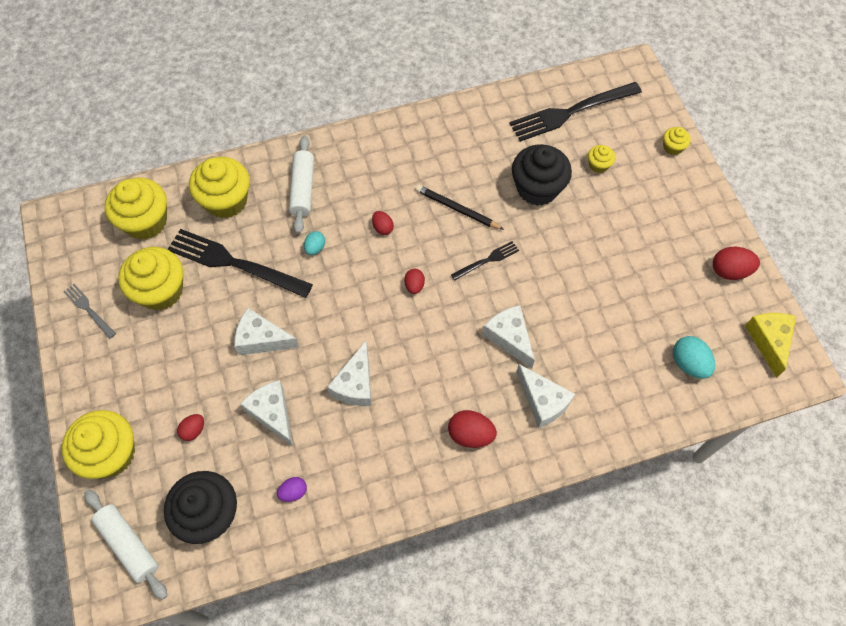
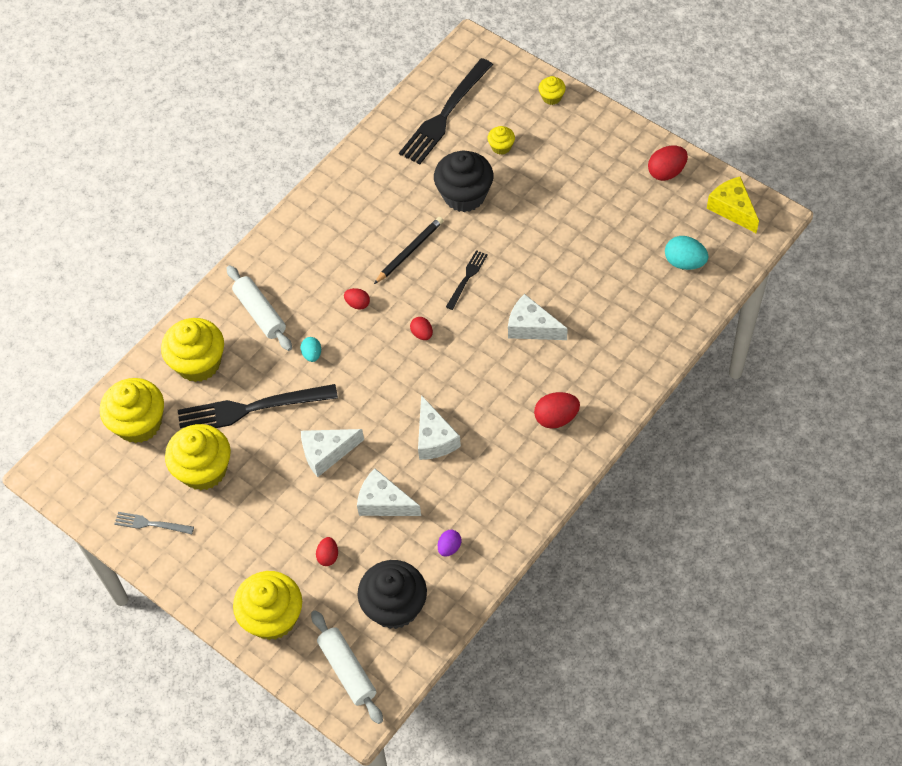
camera: 30 degrees left, 5 degrees down
white rolling pin [84,489,167,600] -> white rolling pin turned 45 degrees clockwise [311,610,383,724]
black pencil [415,185,504,230] -> black pencil turned 135 degrees clockwise [374,217,443,284]
white cheese [516,364,575,428] -> none

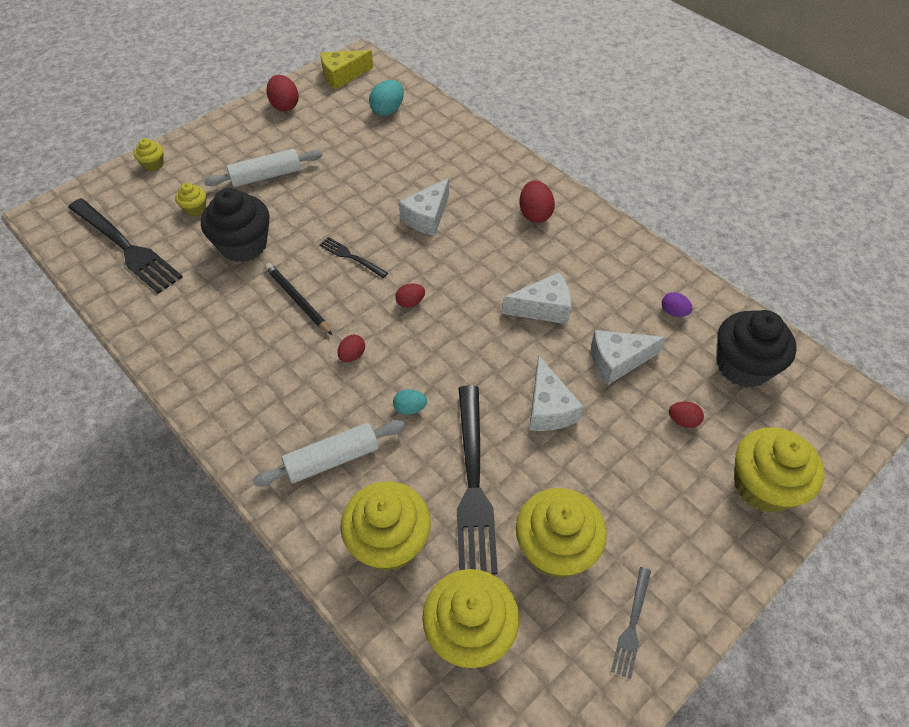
camera: 85 degrees left, 5 degrees down
white rolling pin [311,610,383,724] -> white rolling pin moved to [204,149,322,187]
white cheese [357,468,421,516] -> white cheese turned 45 degrees clockwise [591,330,666,385]

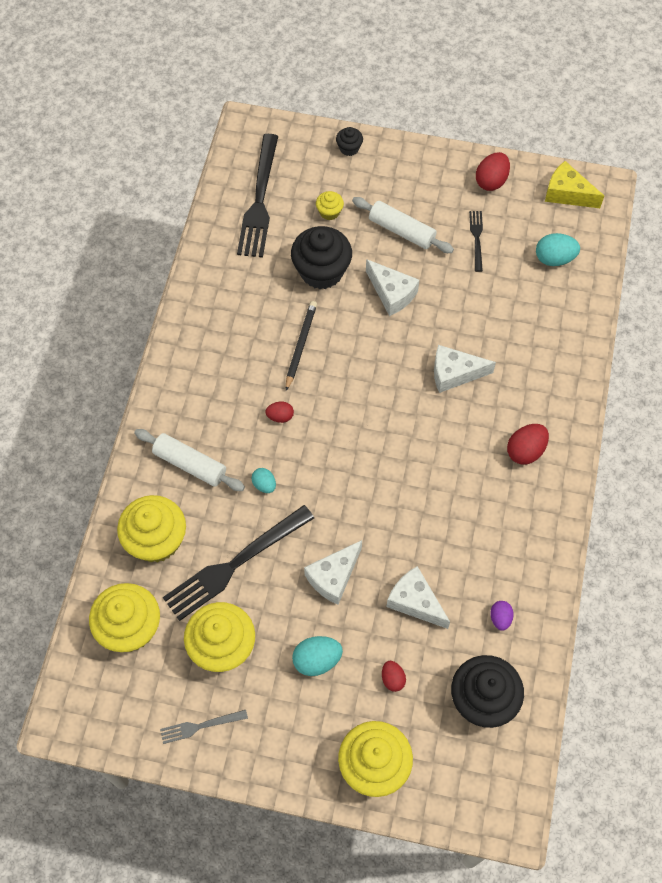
camera: 55 degrees right, 10 degrees up
yellow cupcake [134,138,164,171] -> black cupcake [336,127,363,156]
black fork [319,237,388,278] -> black fork moved to [469,211,483,272]
red egg [395,284,425,308] -> none
white cheese [502,272,571,324] -> white cheese moved to [366,259,419,316]
none -> turquoise egg [292,636,343,676]

